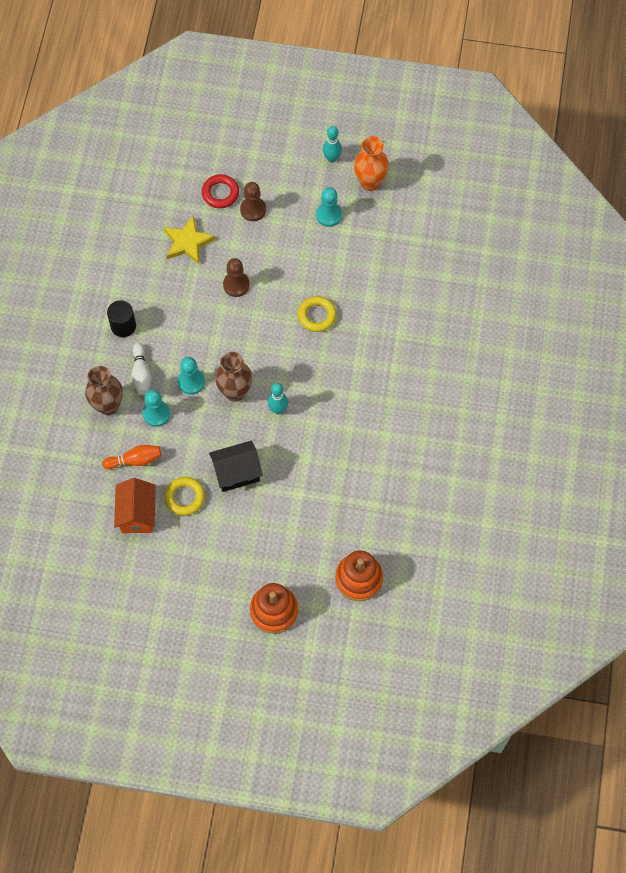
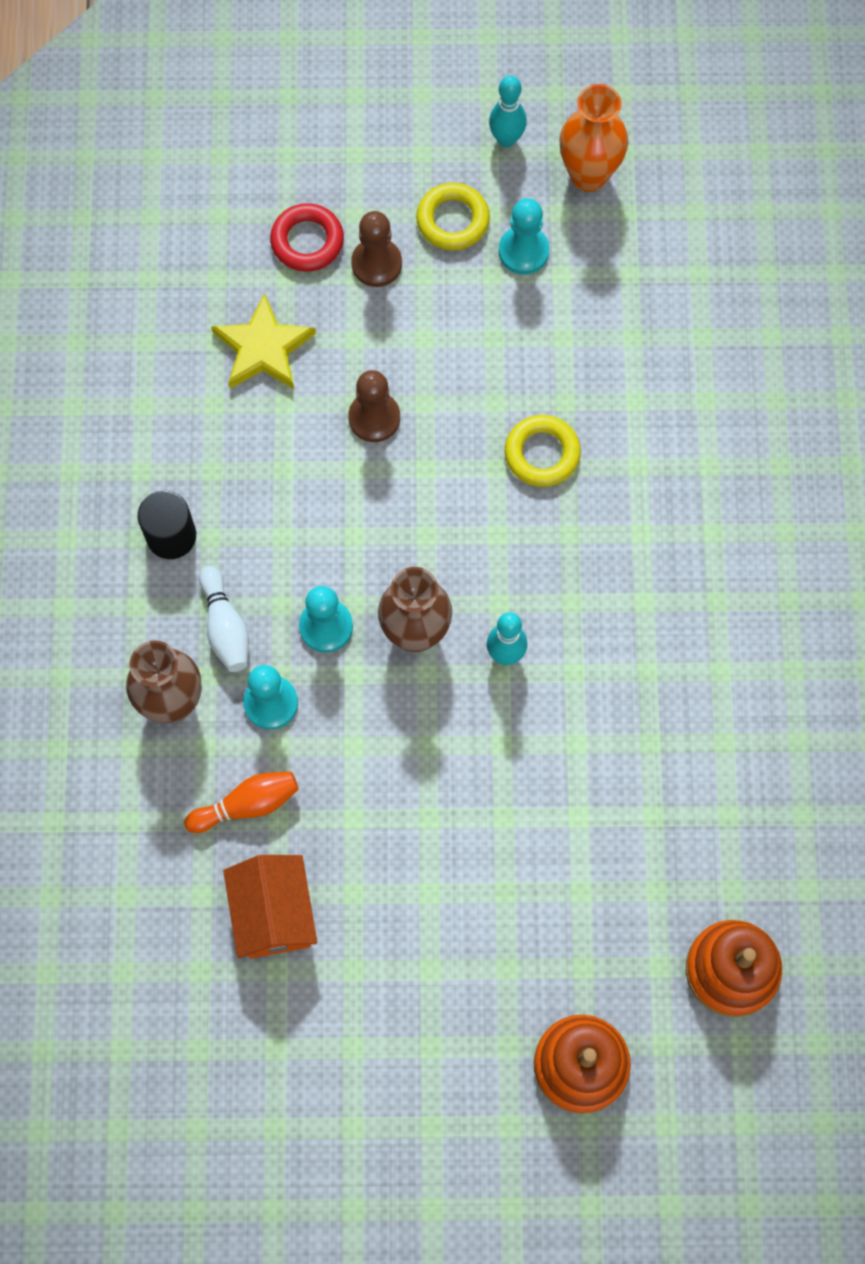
camera: 10 degrees left, 5 degrees up
yellow ring [164,477,205,516] -> yellow ring moved to [416,183,490,251]
black house [209,441,263,492] -> none

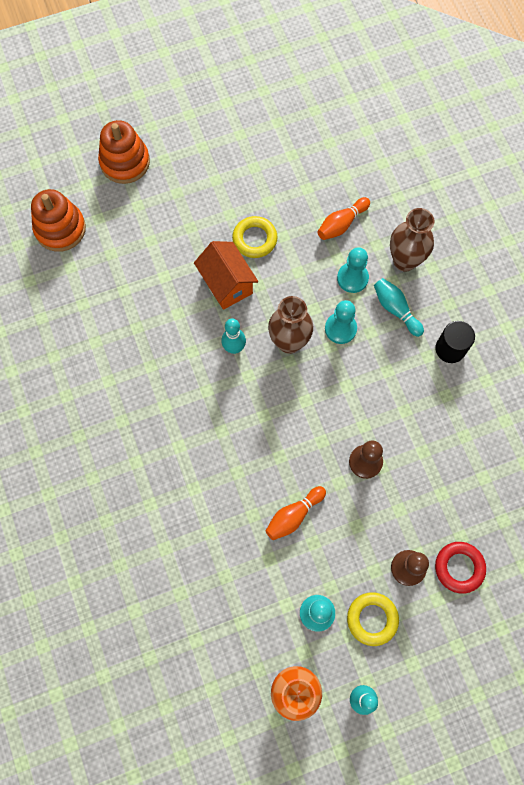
camera: 160 degrees right, 0 degrees up
white bowling pin [199,566,249,672] -> turquoise bowling pin [374,278,424,337]
yellow star [211,293,316,389] -> none
orange house [223,855,317,958] -> orange house moved to [194,241,258,310]
yellow ring [505,415,581,487] -> yellow ring moved to [232,216,278,258]
none -> orange bowling pin [266,486,326,540]

